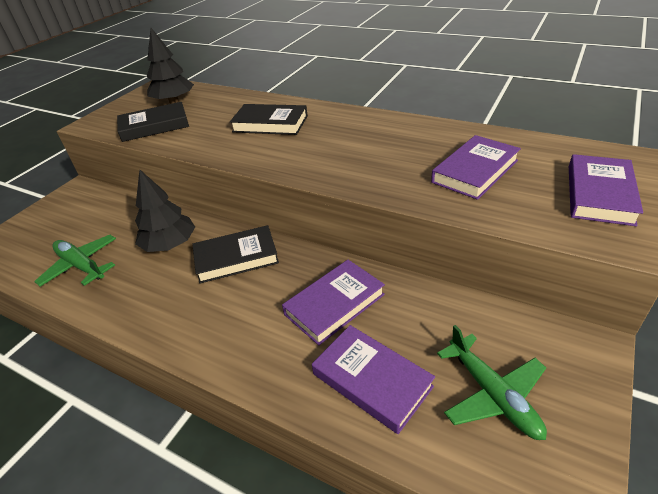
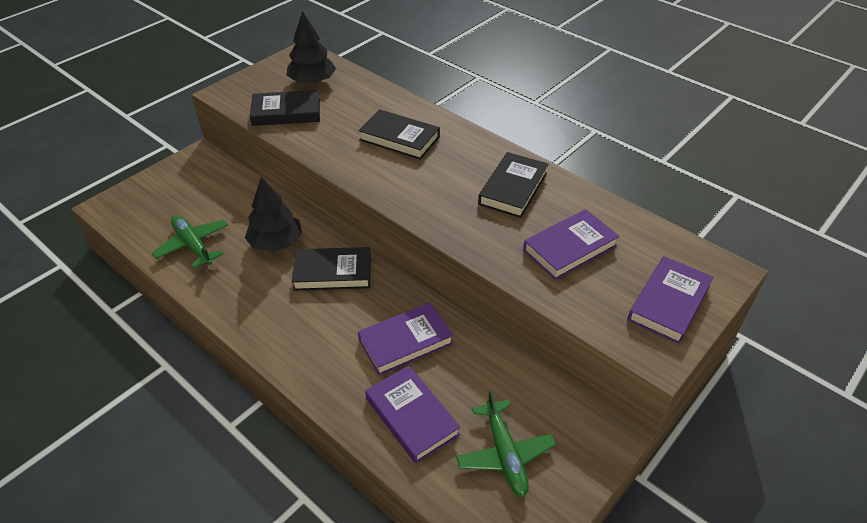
camera: 10 degrees right, 5 degrees up
none -> black book [478,152,548,218]

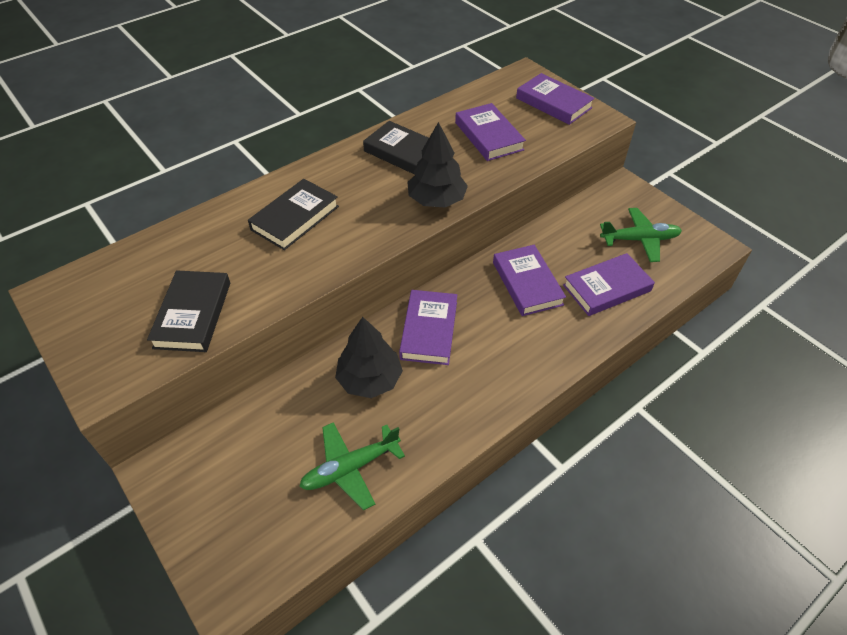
camera: 80 degrees left, 5 degrees up
black tree [286,11,336,85] -> black tree moved to [407,122,468,207]
black book [292,247,371,291] -> purple book [399,290,457,365]

